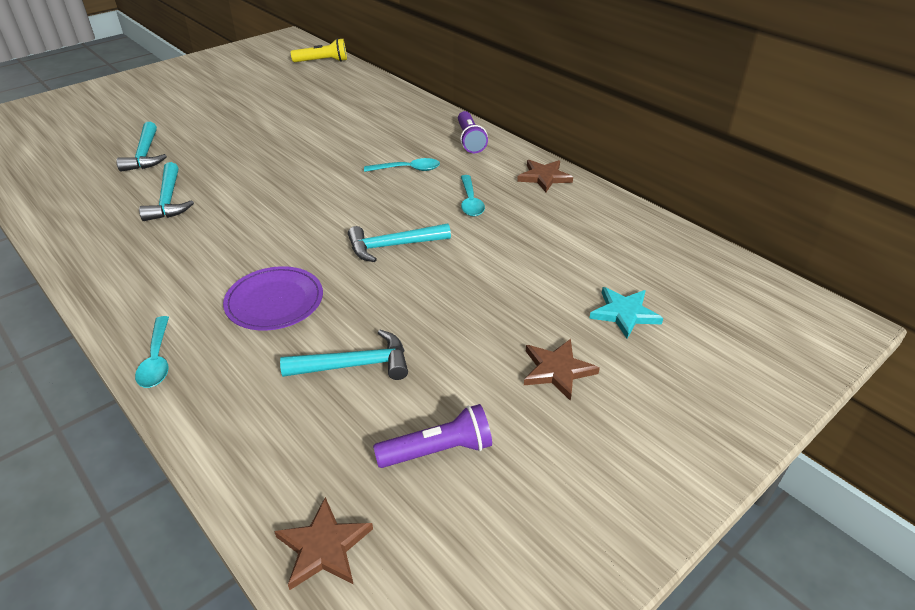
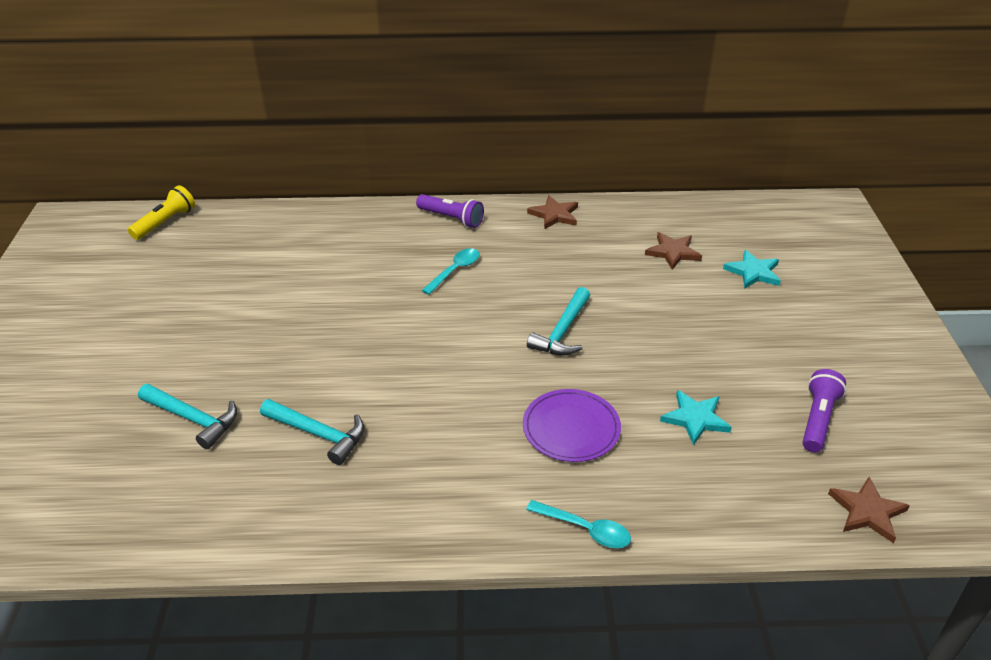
camera: 50 degrees left, 0 degrees up
turquoise hammer [280,330,408,380] -> turquoise star [660,390,732,445]
turquoise spoon [461,175,485,217] -> none
brown star [524,339,600,401] -> brown star moved to [645,232,702,270]

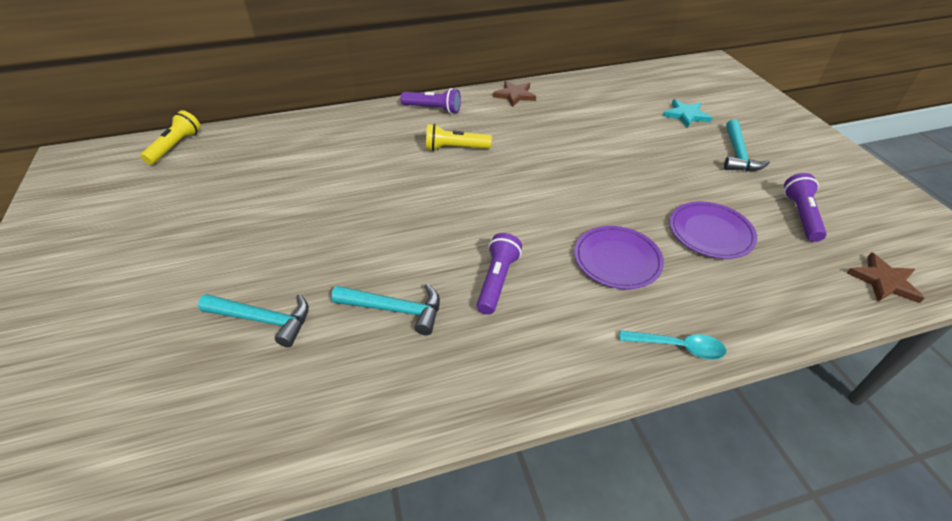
camera: 15 degrees left, 5 degrees up
turquoise spoon [422,248,480,295] -> yellow flashlight [426,123,492,151]
turquoise hammer [527,287,590,355] -> turquoise hammer moved to [724,119,770,171]
brown star [645,232,702,270] -> none
turquoise star [660,390,732,445] -> purple plate [670,202,757,259]
none -> purple flashlight [476,233,522,315]

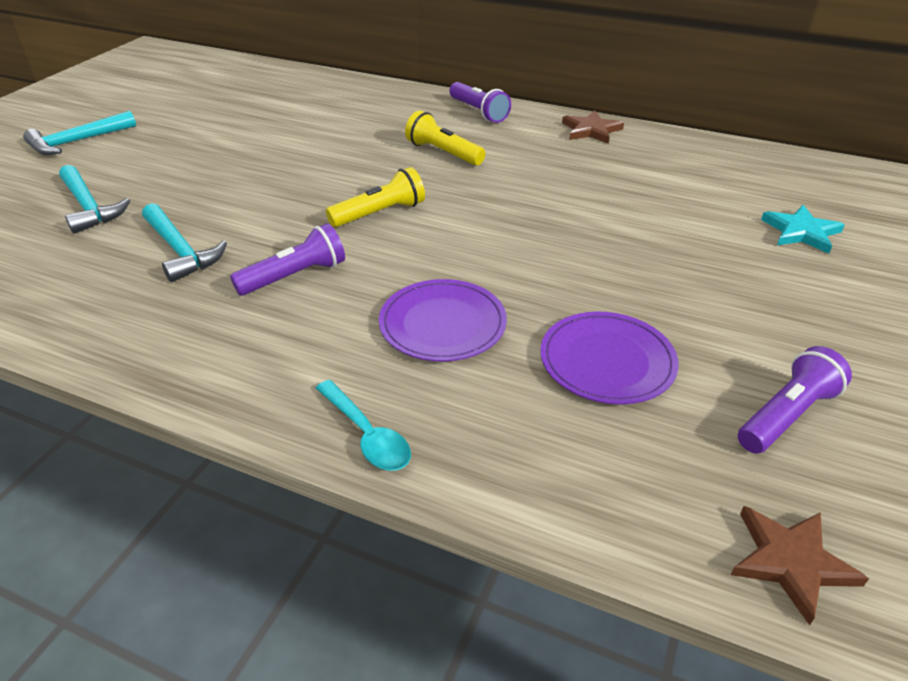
camera: 40 degrees right, 5 degrees down
yellow flashlight [140,110,201,165] -> yellow flashlight moved to [326,167,425,227]
turquoise hammer [724,119,770,171] -> turquoise hammer moved to [23,111,136,155]

